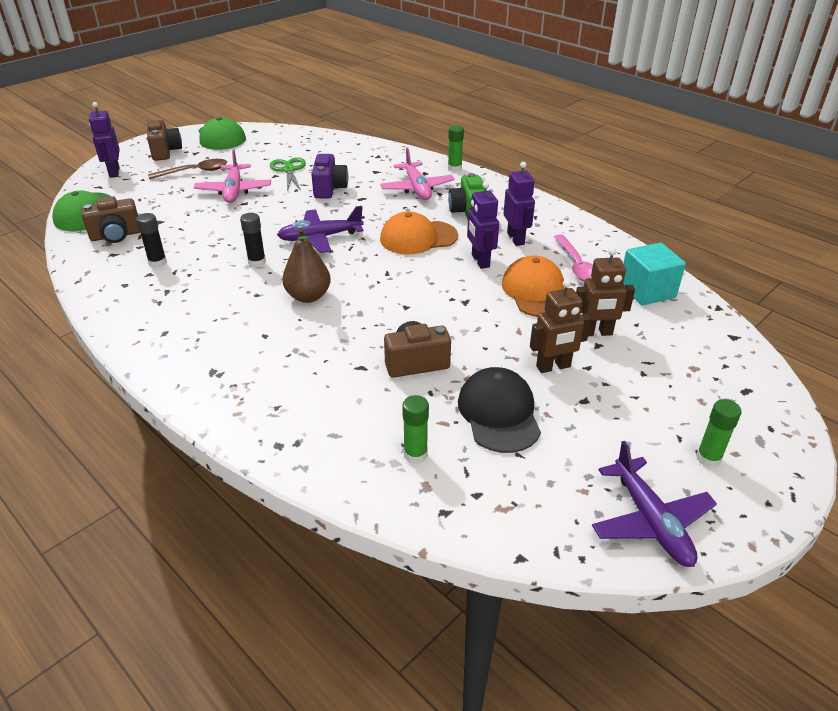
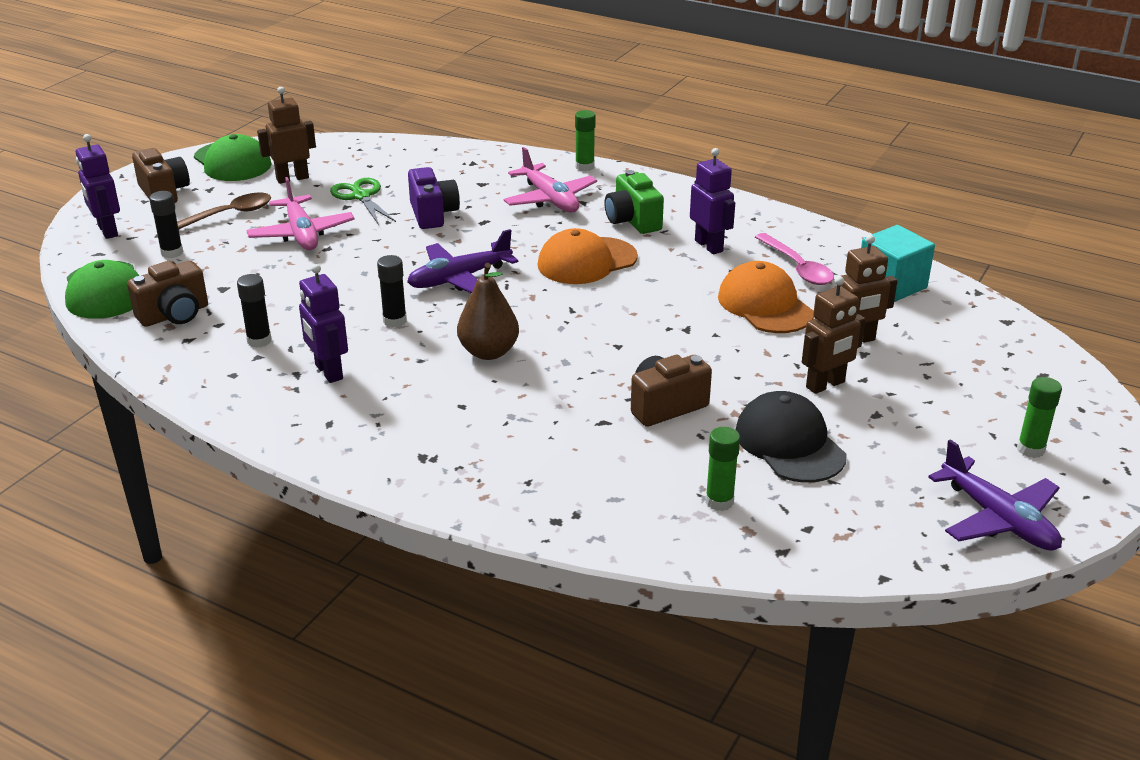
camera: 15 degrees left, 5 degrees down
purple robot [467,182,499,269] -> purple robot moved to [299,264,348,383]
none -> black glue stick [149,191,183,258]
none -> brown robot [257,87,316,184]

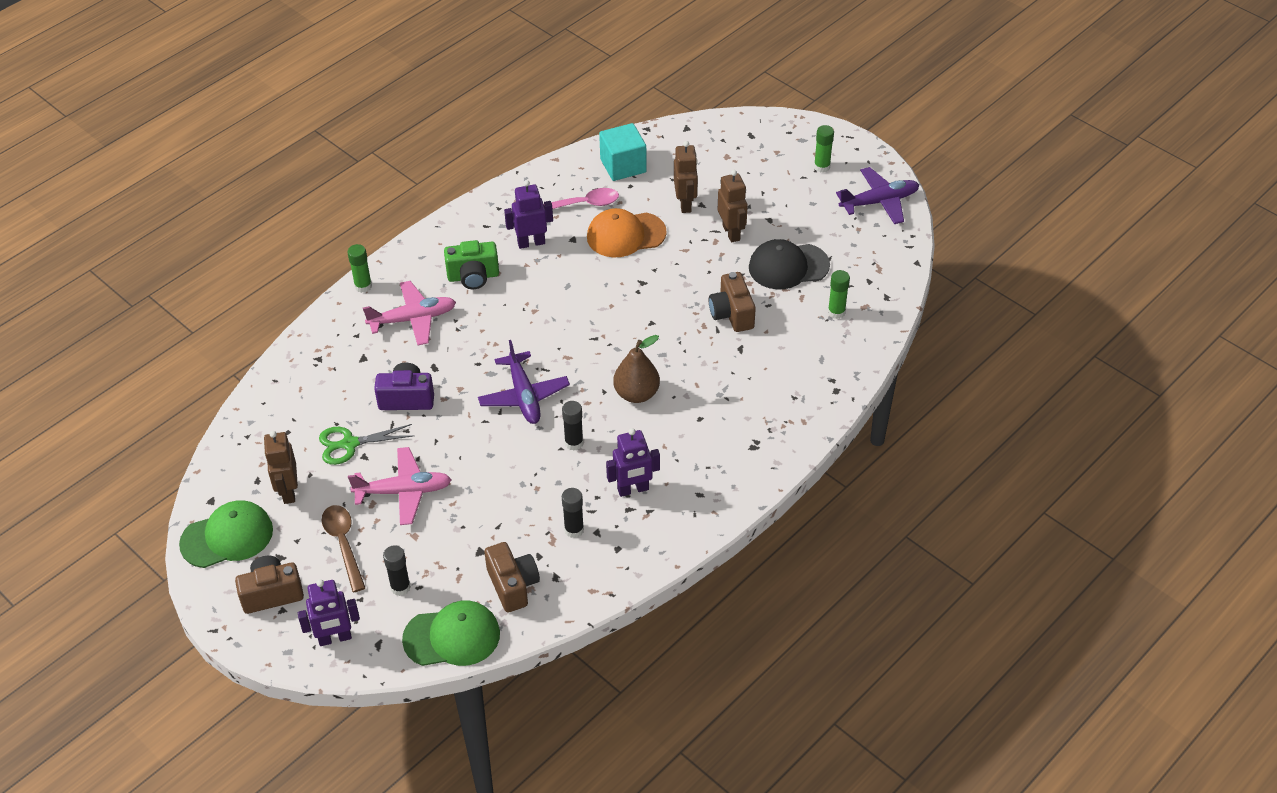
camera: 75 degrees left, 15 degrees up
orange cap [538,228,638,284] -> none

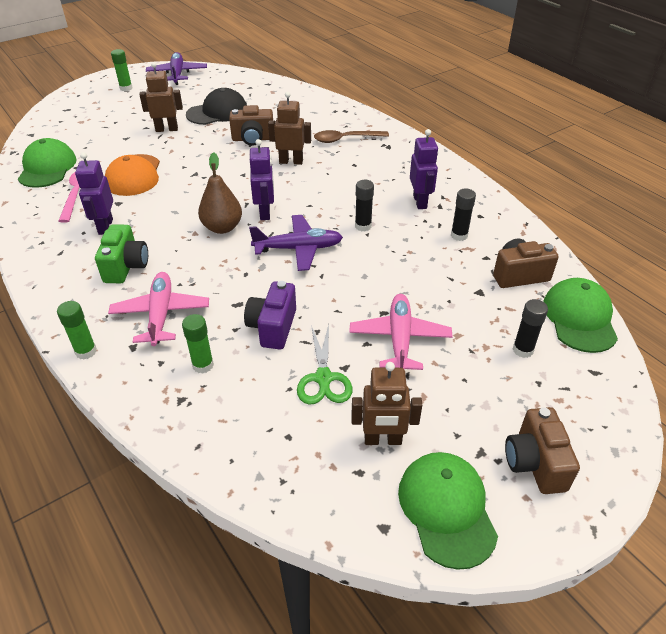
camera: 80 degrees left, 5 degrees down
purple robot [298,579,360,646] -> purple robot moved to [250,139,274,220]
brown spoon [322,505,365,592] -> brown spoon moved to [314,130,389,143]
turquoise cube [599,123,647,181] -> green cap [18,138,77,188]
brown pear [613,335,660,403] -> brown pear moved to [198,152,242,234]
brown robot [674,141,698,213] -> brown robot moved to [268,92,311,165]
black cap [749,239,830,289] -> black cap turned 120 degrees counterclockwise [186,88,247,125]
green glue stick [828,270,850,319] -> green glue stick moved to [182,314,214,374]

